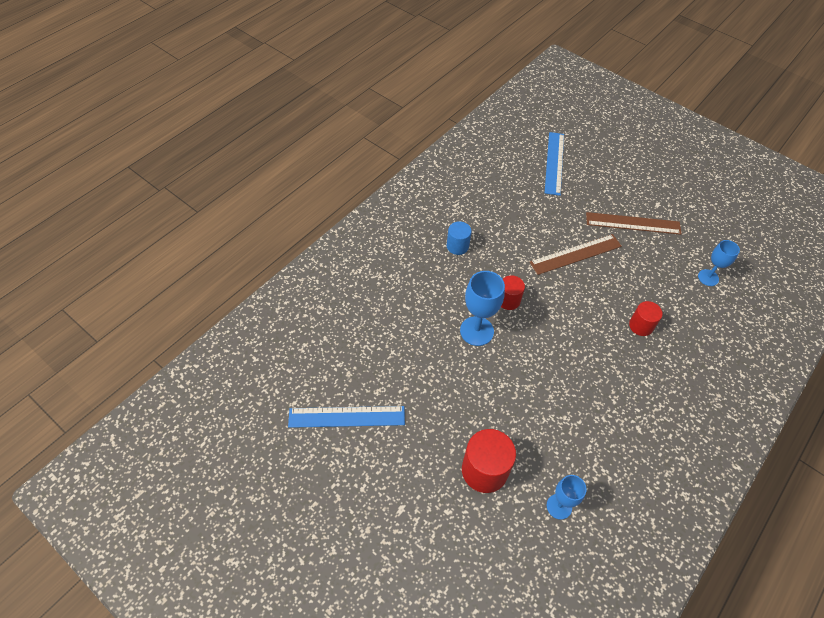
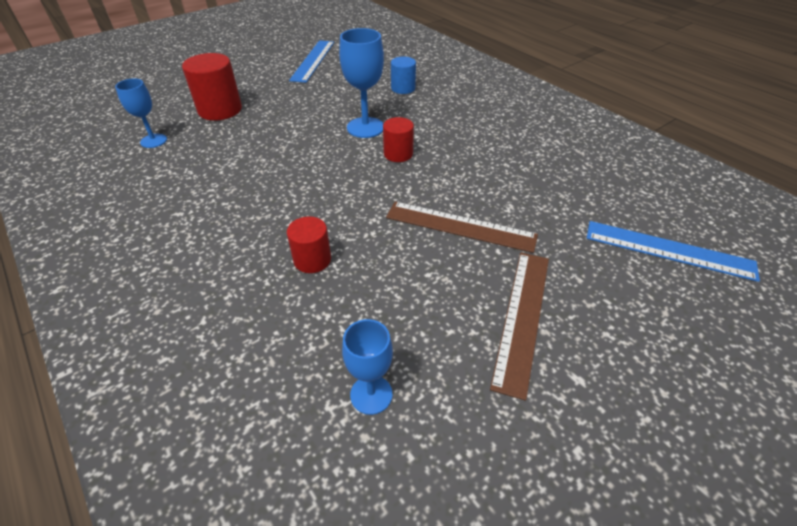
camera: 105 degrees right, 10 degrees down
blue cylinder [446,221,472,255] -> blue cylinder moved to [391,57,416,94]
brown ruler [530,234,622,275] -> brown ruler turned 60 degrees counterclockwise [386,202,538,253]

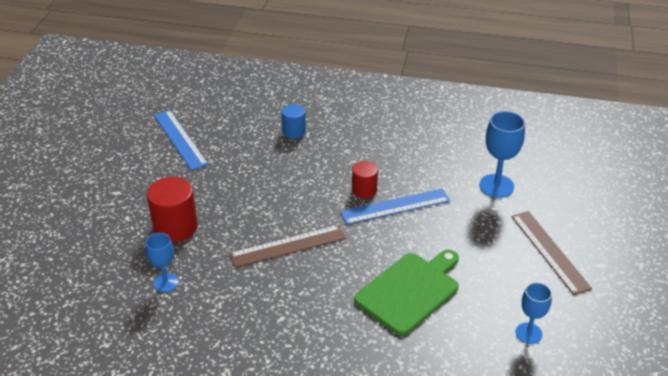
camera: 40 degrees left, 5 degrees down
red cylinder [287,216,331,273] -> green cutting board [354,250,459,336]
blue goblet [339,28,384,138] -> blue goblet moved to [479,111,525,198]
brown ruler [386,202,538,253] -> brown ruler moved to [229,225,346,268]
blue ruler [587,221,760,282] -> blue ruler moved to [340,188,450,225]

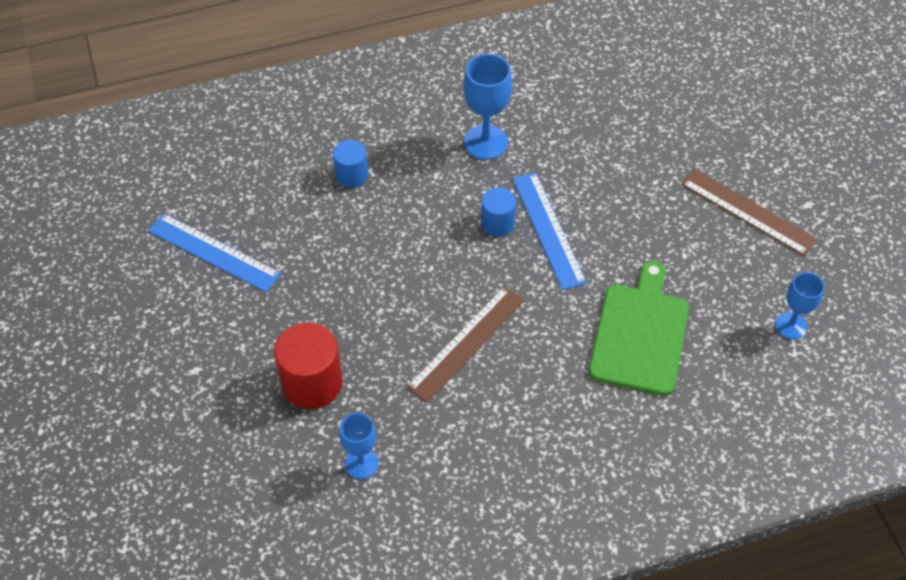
camera: 30 degrees left, 15 degrees up
blue ruler [340,188,450,225] -> blue ruler turned 60 degrees counterclockwise [513,172,587,290]
red cylinder [352,161,378,198] -> blue cylinder [481,188,516,237]
blue goblet [479,111,525,198] -> blue goblet moved to [463,54,512,160]

